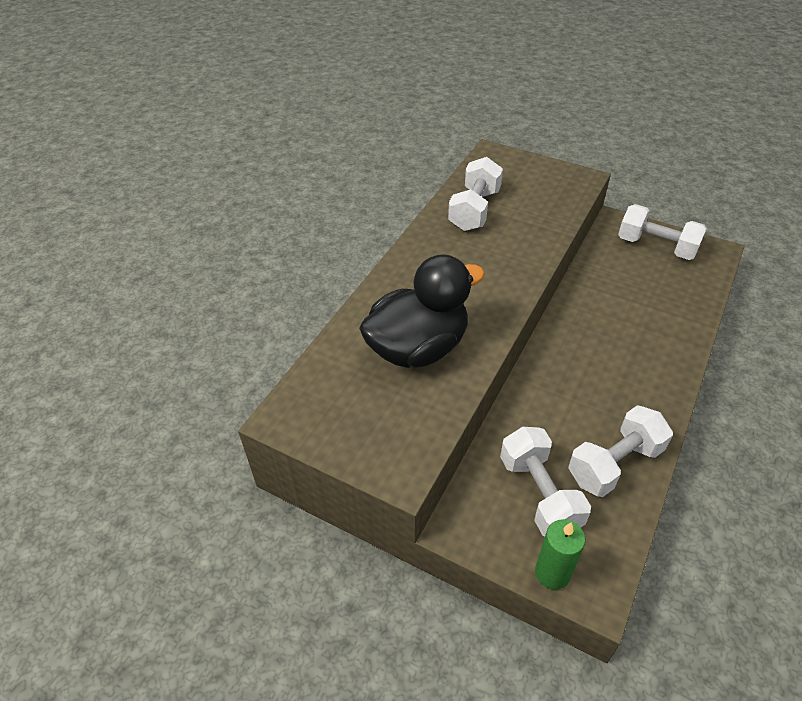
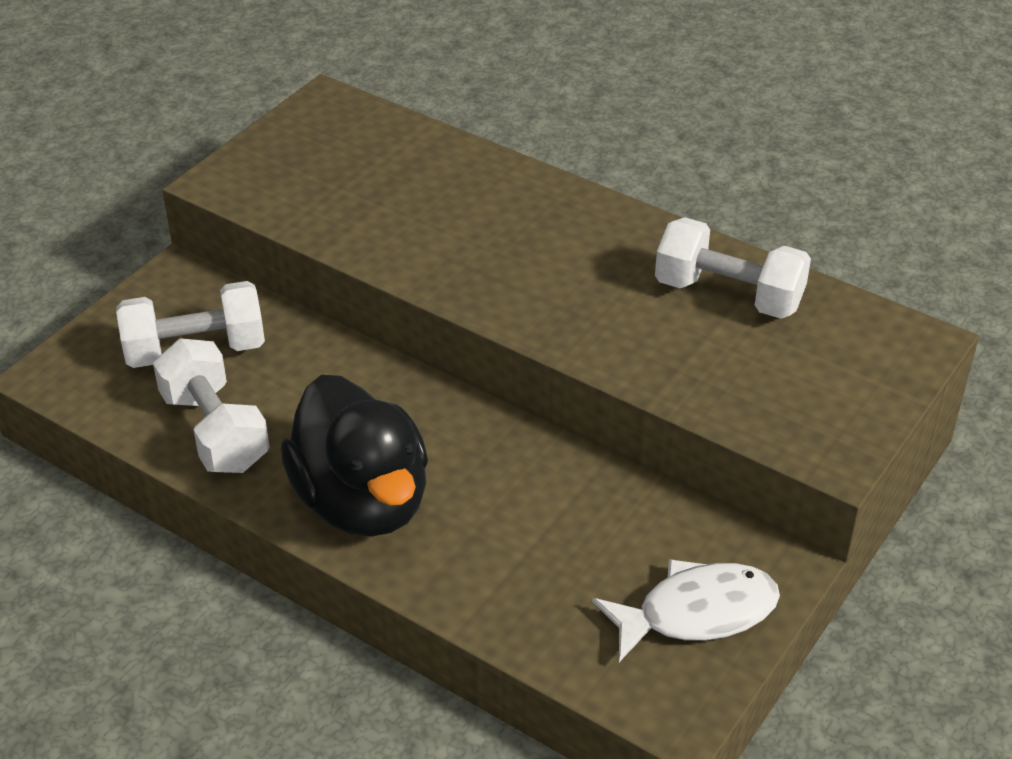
camera: 95 degrees right, 5 degrees down
black duck [359,254,485,368] -> black duck moved to [281,375,428,537]
green candle [535,519,585,590] -> none
white dumbbell [618,204,707,260] -> white fish [592,559,780,662]

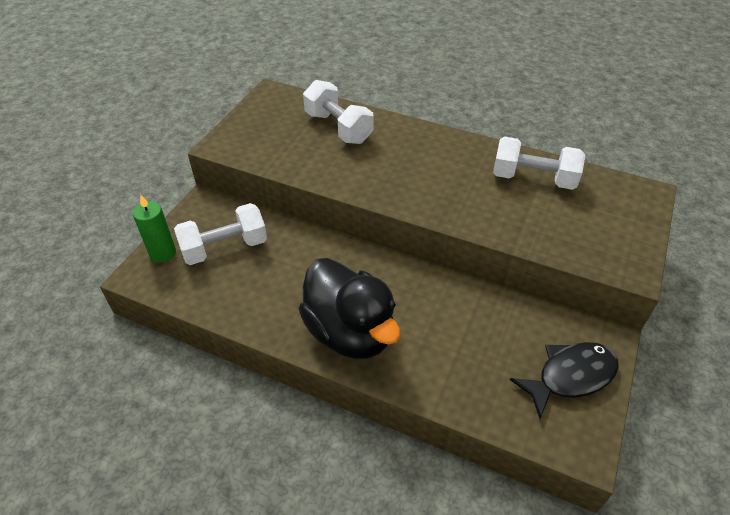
camera: 10 degrees left, 5 degrees up
white dumbbell [153,338,269,473] -> white dumbbell moved to [303,80,374,144]
white fish [592,559,780,662] -> black fish [510,342,619,419]
none -> green candle [133,195,176,263]

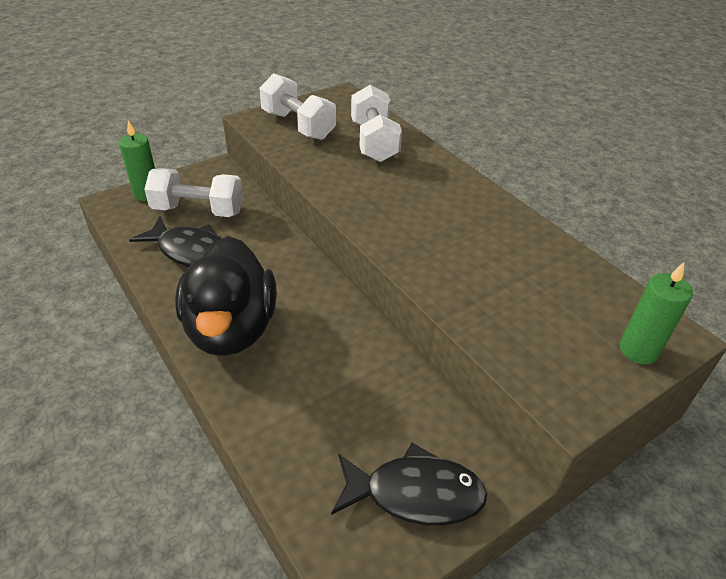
camera: 30 degrees right, 5 degrees down
white dumbbell [493,137,586,190] -> white dumbbell moved to [259,73,336,140]
none -> black fish [129,217,222,267]
none -> green candle [619,263,693,364]

